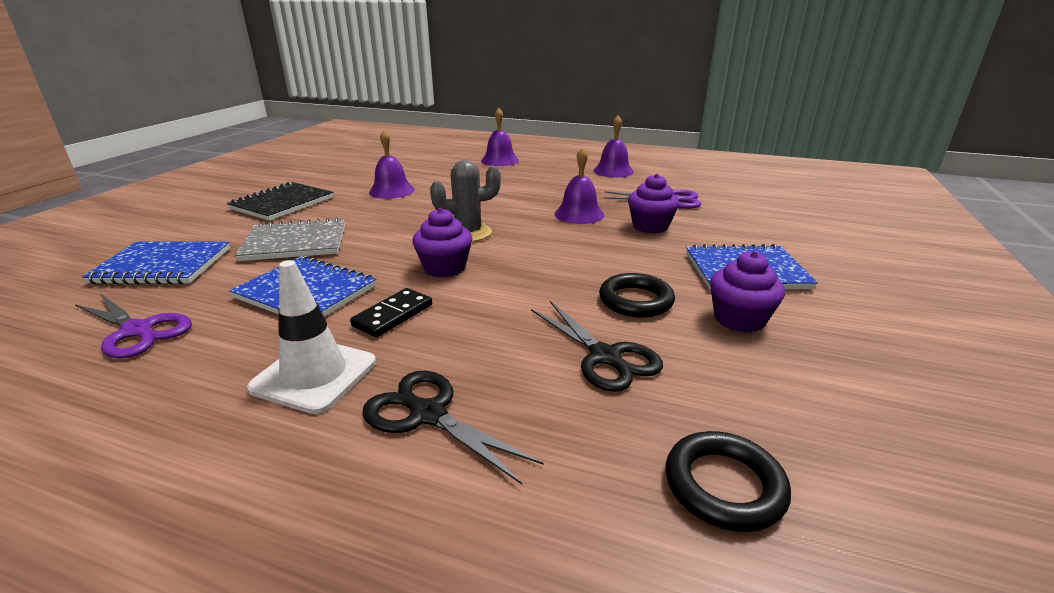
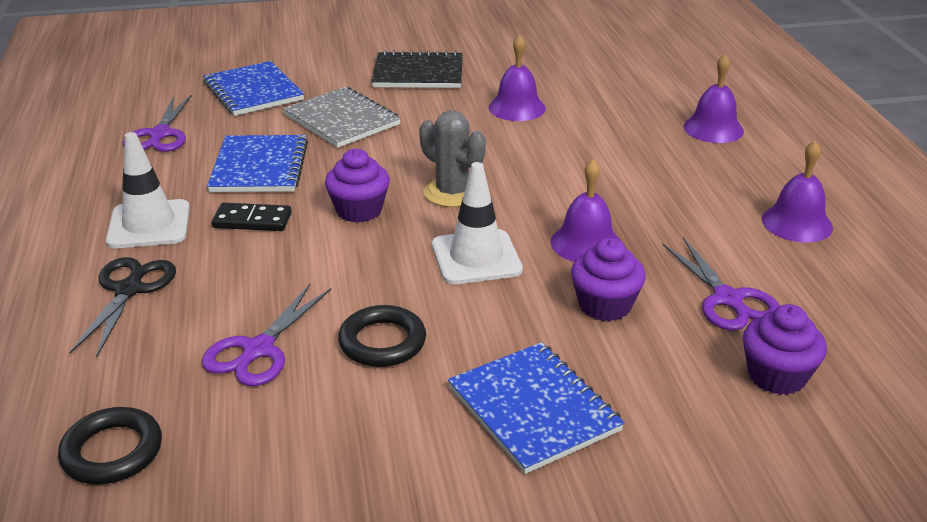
camera: 60 degrees right, 5 degrees up
black scissors [531,301,663,392] -> purple scissors [202,284,331,386]
purple cupcake [710,251,785,333] -> purple cupcake moved to [743,304,827,395]
none -> white traffic cone [432,162,523,284]

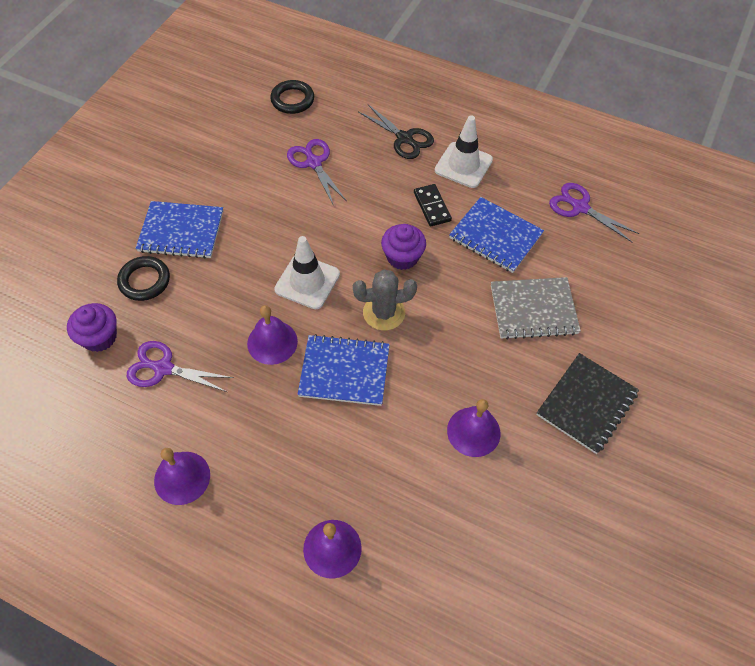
camera: 125 degrees right, 25 degrees up
blue notebook [203,61,304,116] -> blue notebook moved to [298,334,390,406]
black domino [212,203,292,231] -> black domino turned 60 degrees counterclockwise [414,184,452,227]
black ring [338,305,426,367] -> black ring moved to [117,256,170,301]
purple cupcake [571,238,646,321] -> none

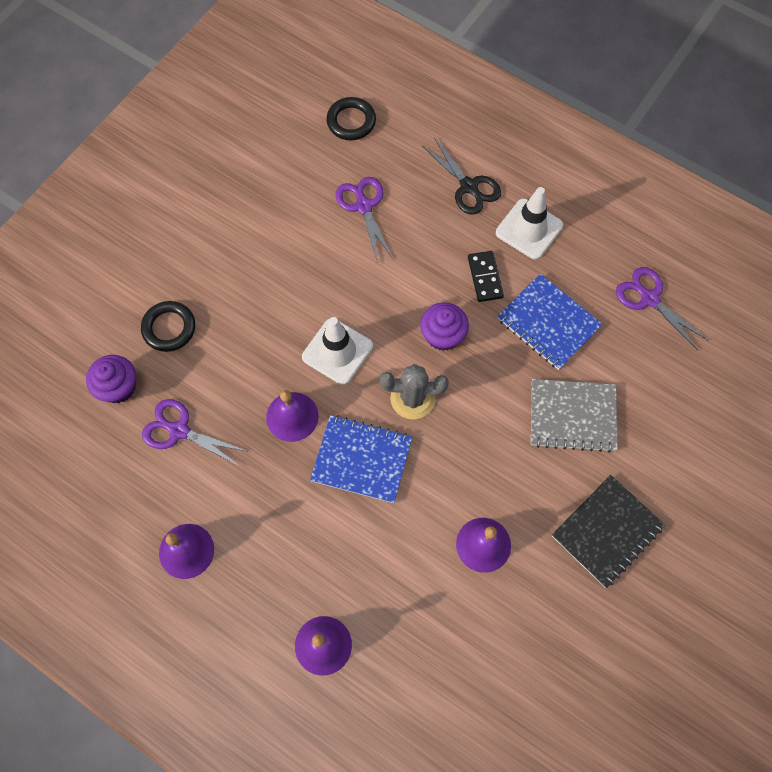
camera: 10 degrees right, 10 degrees up
blue notebook [135,201,223,259] -> none

